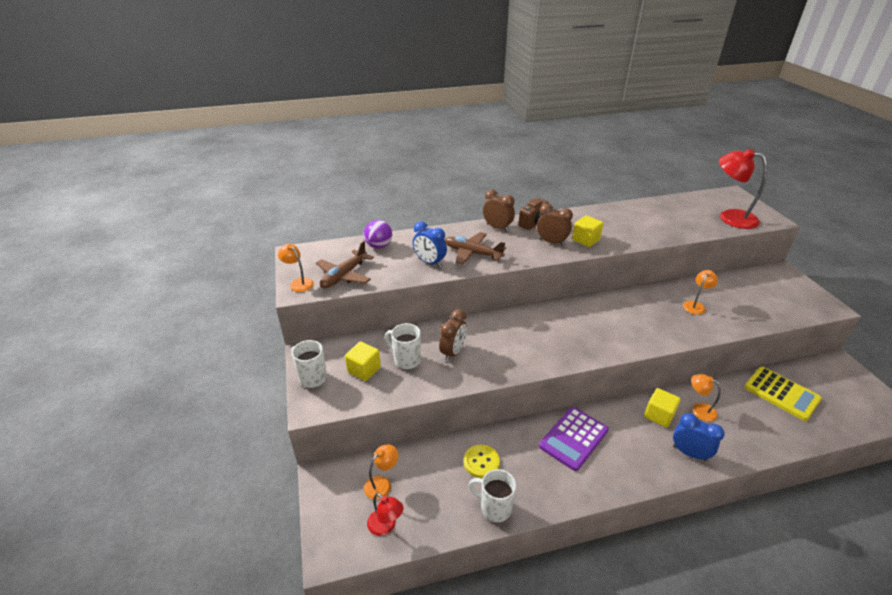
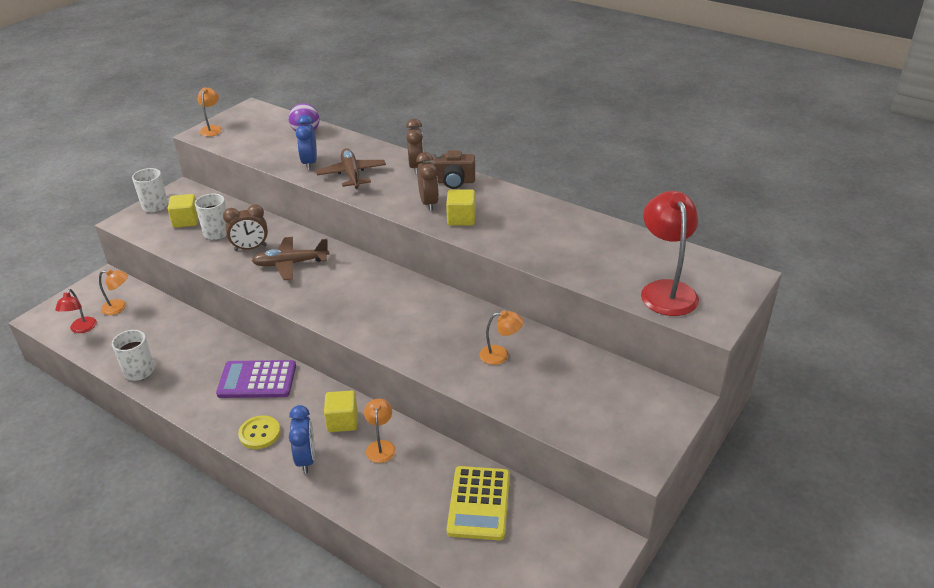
camera: 50 degrees right, 0 degrees up
brown plane [316,241,374,288] -> brown plane moved to [252,237,329,280]
yellow button [464,445,500,478] -> yellow button moved to [238,415,280,449]

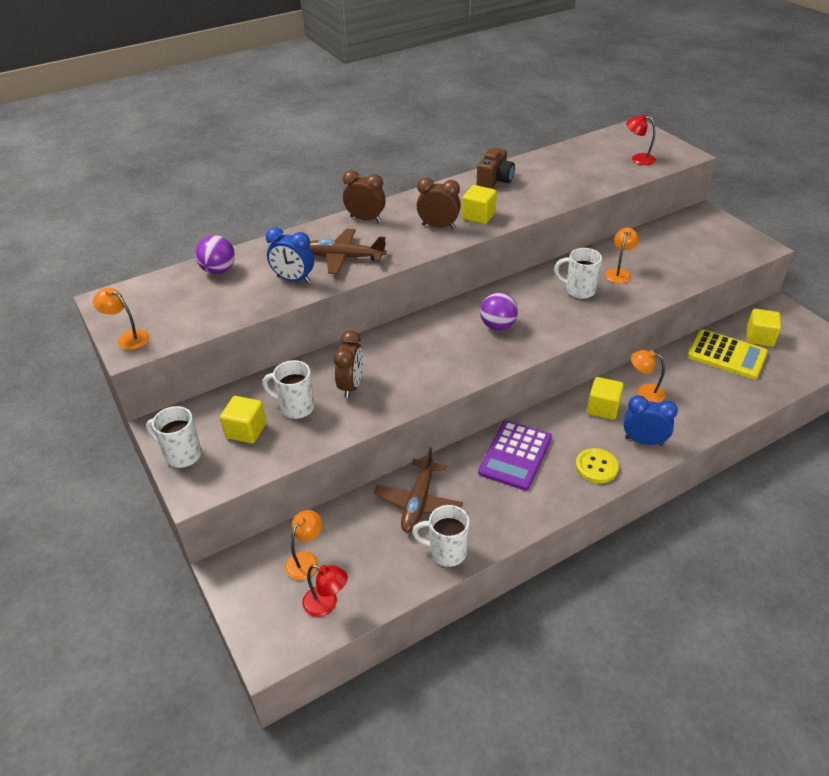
camera: 65 degrees left, 5 degrees up
brown plane [252,237,329,280] -> brown plane moved to [374,447,463,533]
brown camera [433,150,475,189] -> brown camera moved to [477,148,515,189]
red lamp [641,191,699,316] -> red lamp [626,114,656,165], size x0.53
none -> purple ball [480,293,518,330]
none -> white mug [554,248,602,299]
none -> yellow cube [746,309,781,347]

